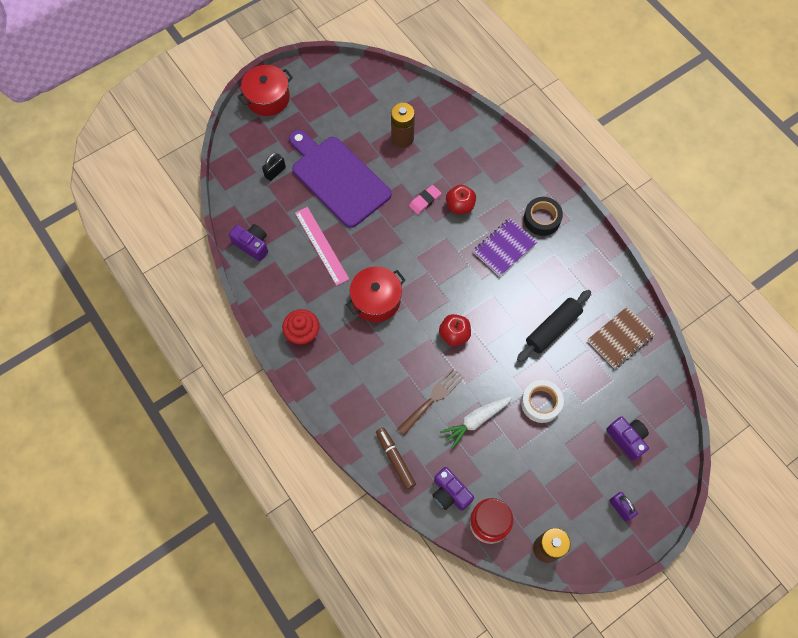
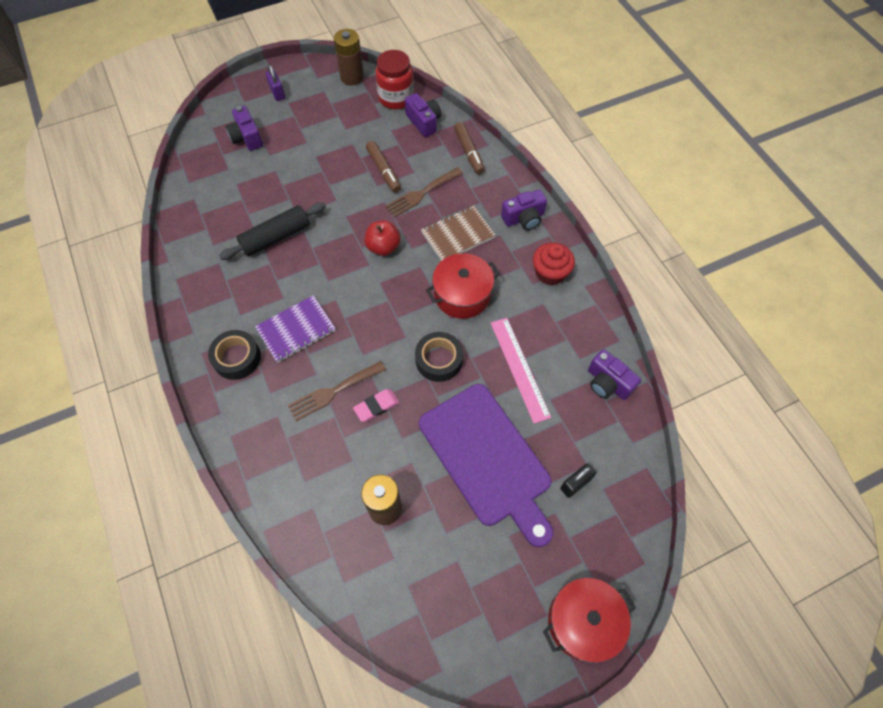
camera: 170 degrees left, 5 degrees down
white carrot [440,396,513,449] -> brown marker [366,141,401,193]
red apple [446,185,476,214] -> brown fork [288,361,386,421]
white tape [521,380,564,423] -> none
brown notebook [588,306,655,369] -> brown notebook moved to [421,205,495,261]
none -> black tape [415,332,463,382]
none -> purple camera [501,189,547,230]

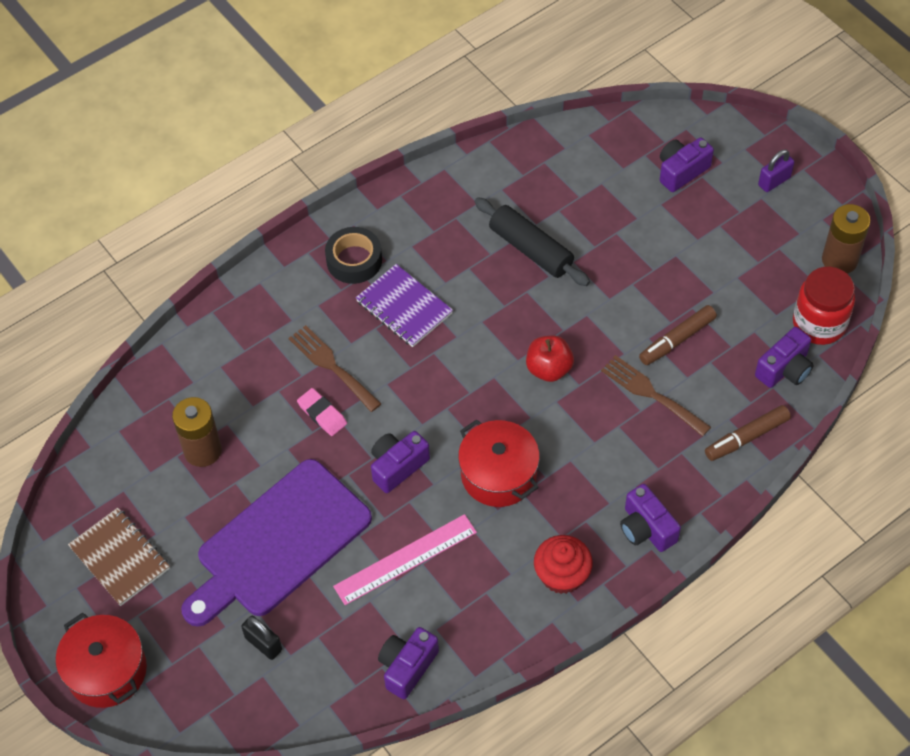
camera: 80 degrees right, 5 degrees down
black tape [415,332,463,382] -> purple camera [371,431,430,493]
brown notebook [421,205,495,261] -> brown notebook moved to [68,508,170,606]

